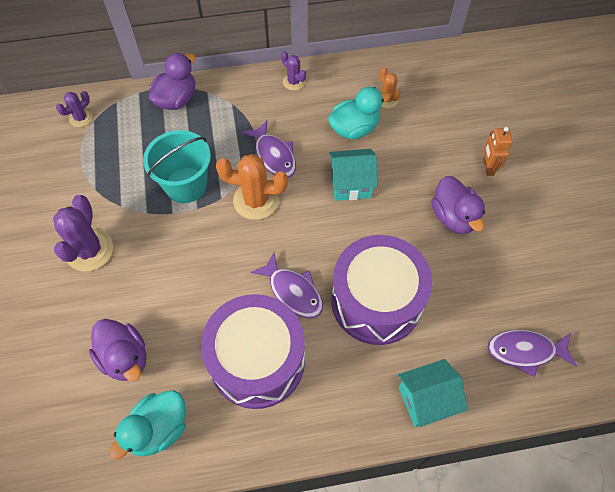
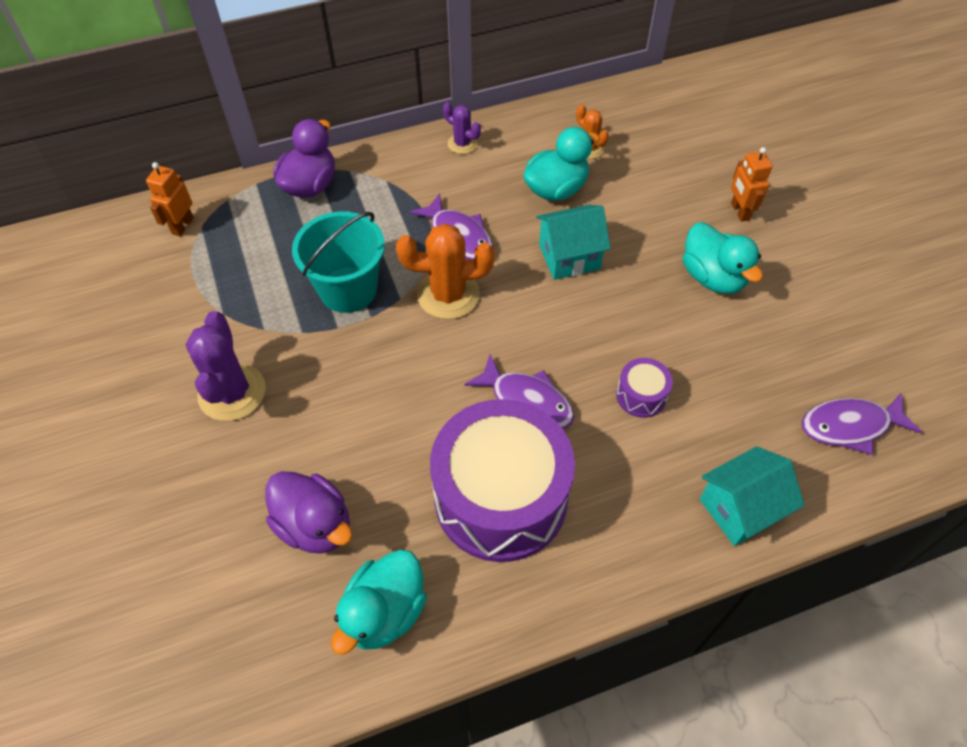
camera: 10 degrees left, 5 degrees down
purple cactus [56,91,93,127] -> orange robot [146,162,194,236]
purple drum [331,235,432,345] -> purple drum [616,358,673,418], size x0.41
purple duck [431,176,485,234] -> turquoise duck [683,222,763,294]

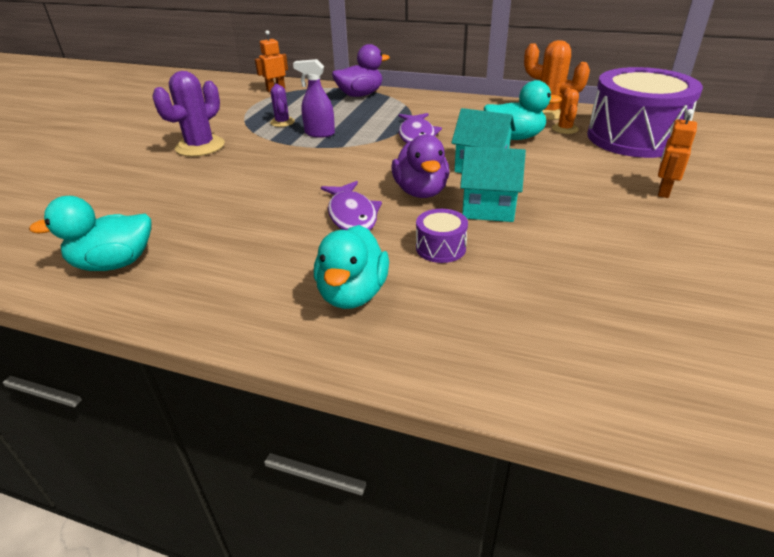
camera: 40 degrees right, 20 degrees down
purple duck [266,471,352,554] -> purple duck moved to [391,134,449,198]
turquoise bucket [292,211,385,313] -> purple spray bottle [293,59,335,138]
orange cactus [396,223,494,319] -> orange cactus moved to [524,40,590,120]
purple drum [430,399,575,562] -> purple drum moved to [587,67,703,158]
purple cactus [443,102,481,154] -> purple cactus moved to [270,84,295,127]
turquoise duck [683,222,763,294] -> turquoise duck moved to [314,225,389,309]
turquoise house [700,446,805,546] -> turquoise house moved to [460,146,526,222]
purple fish [802,392,922,455] -> none

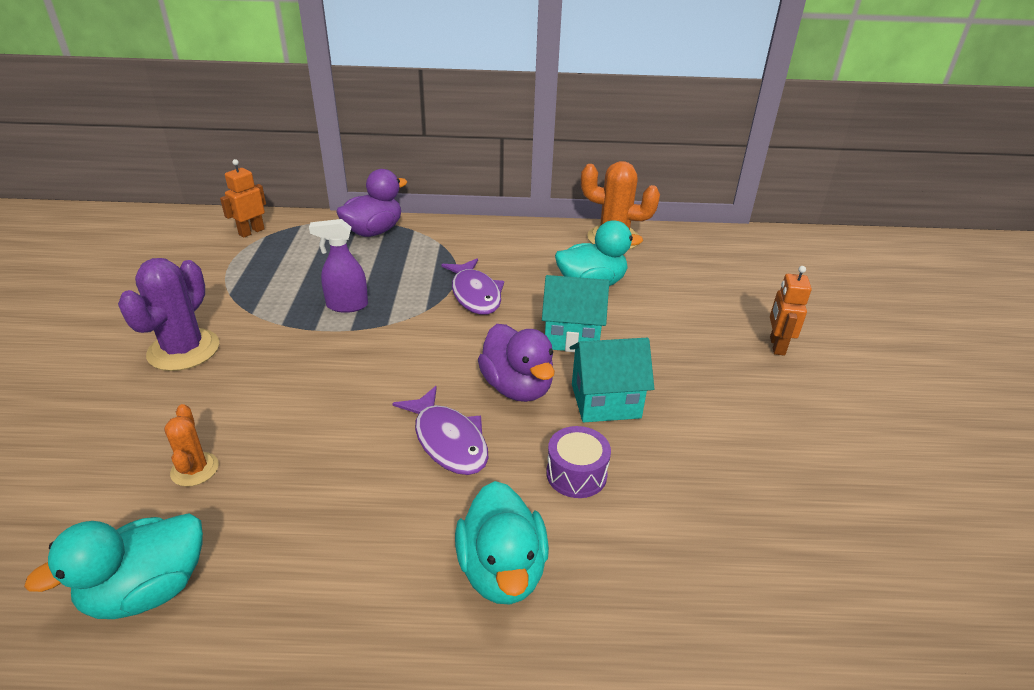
camera: 20 degrees left, 0 degrees up
purple cactus [270,84,295,127] -> none
orange cactus [552,88,579,134] -> orange cactus moved to [164,404,219,487]
purple drum [587,67,703,158] -> none

